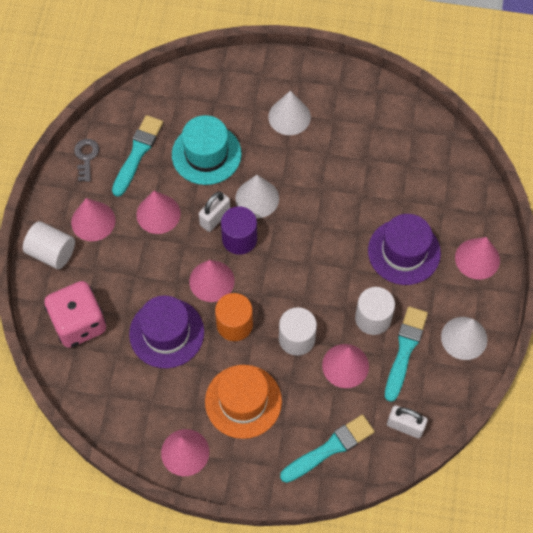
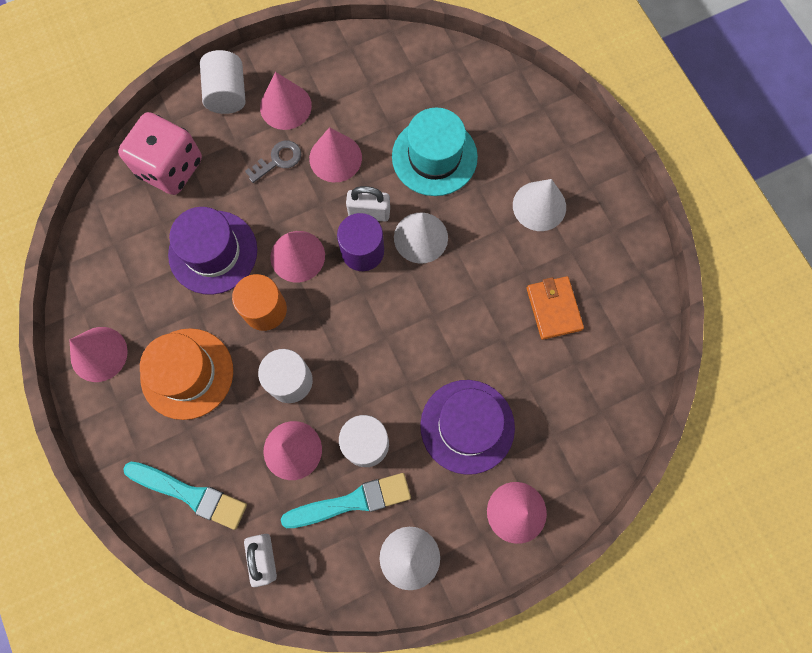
camera: 55 degrees right, 10 degrees up
grey key [74,139,99,182] -> grey key moved to [245,140,301,183]
turquoise brush [112,115,163,197] -> none
none -> orange wallet [527,276,584,340]

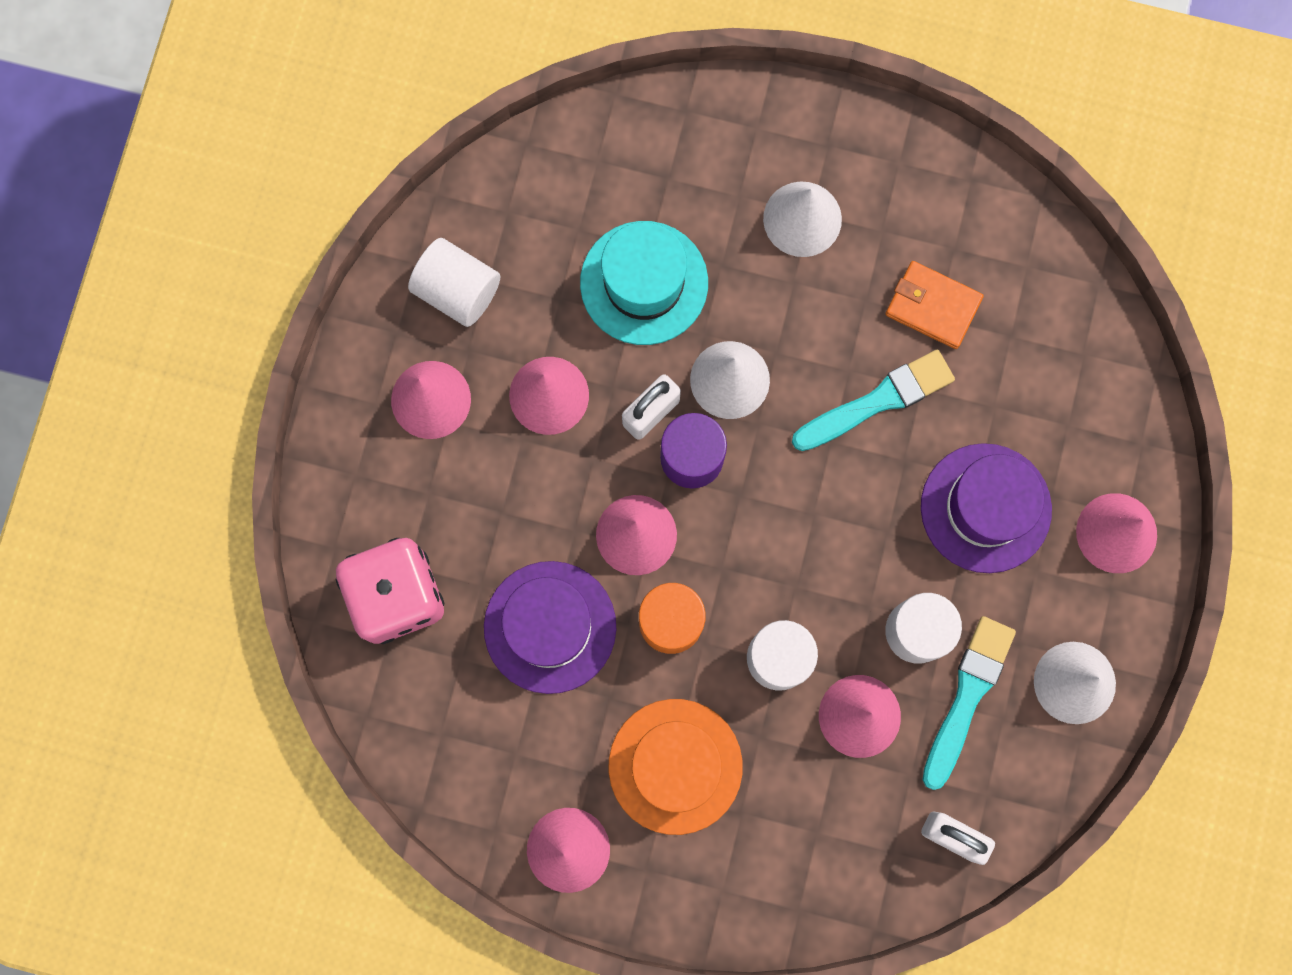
camera: 50 degrees left, 5 degrees up
turquoise brush [123,462,247,530] -> turquoise brush moved to [792,350,955,451]
white cylinder [200,50,245,114] -> white cylinder moved to [408,238,500,327]
grey key [245,140,301,183] -> none

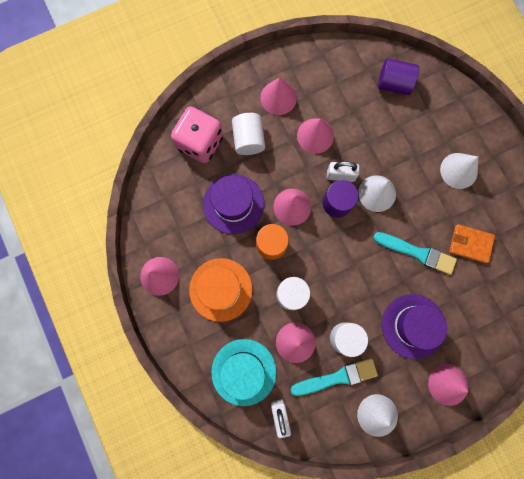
camera: 50 degrees right, 0 degrees up
white cylinder [408,238,500,327] -> white cylinder moved to [232,113,265,155]
turquoise hat [580,221,708,345] -> turquoise hat moved to [211,339,277,406]
orange wallet [885,261,984,349] -> orange wallet turned 60 degrees counterclockwise [449,224,495,263]
none -> purple cylinder [378,58,419,95]

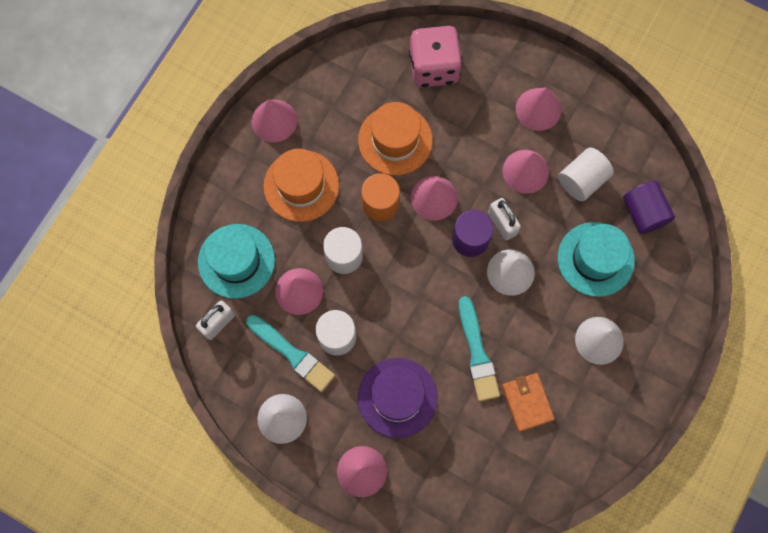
camera: 55 degrees right, 5 degrees down
purple hat [203,174,264,234] -> orange hat [358,102,433,175]
white cylinder [232,113,265,155] -> white cylinder moved to [558,147,614,201]
none -> turquoise hat [558,222,635,297]

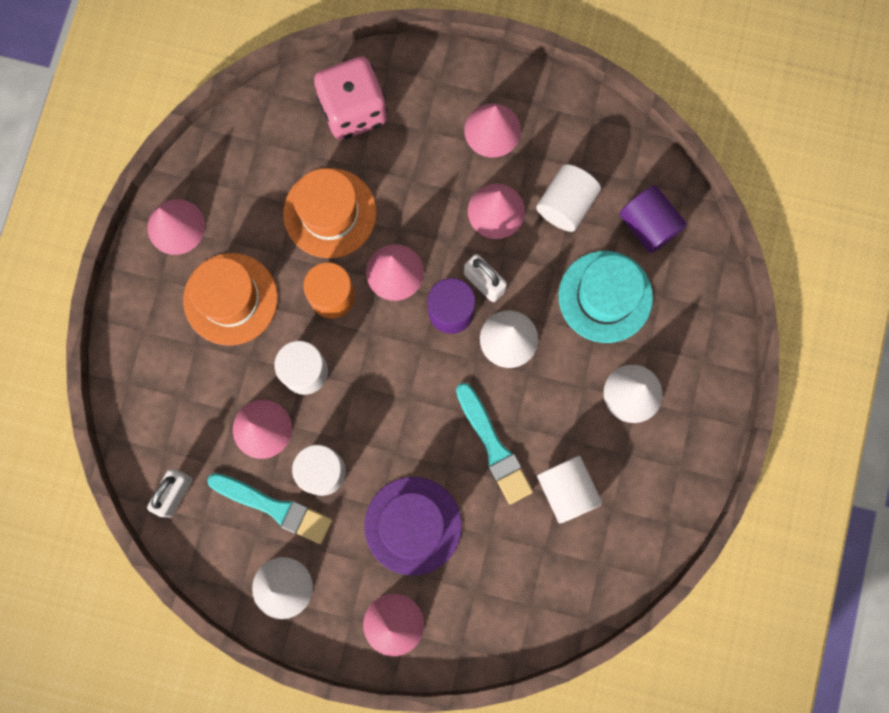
camera: 15 degrees left, 5 degrees up
turquoise hat [198,224,275,299] -> none
orange wallet [502,373,555,432] -> white cylinder [537,456,602,523]

